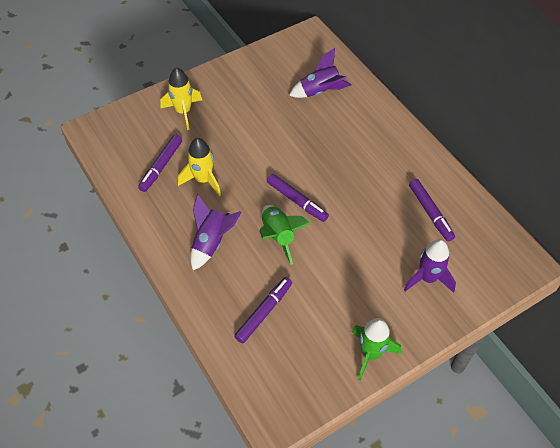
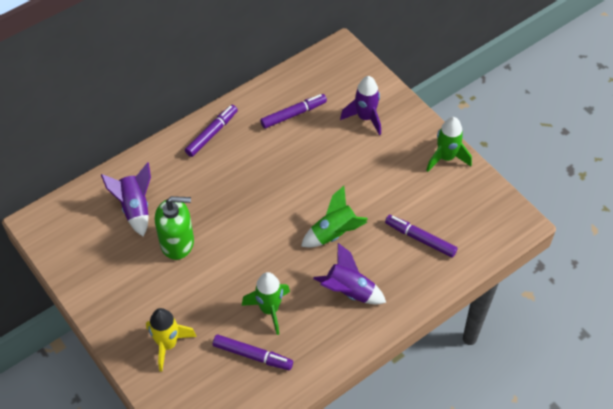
camera: 95 degrees left, 0 degrees up
yellow rocket [178,138,221,197] -> green rocket [242,272,290,335]
purple marker [267,174,329,222] -> purple marker moved to [185,105,238,157]
none -> green soap dispenser [155,196,194,260]

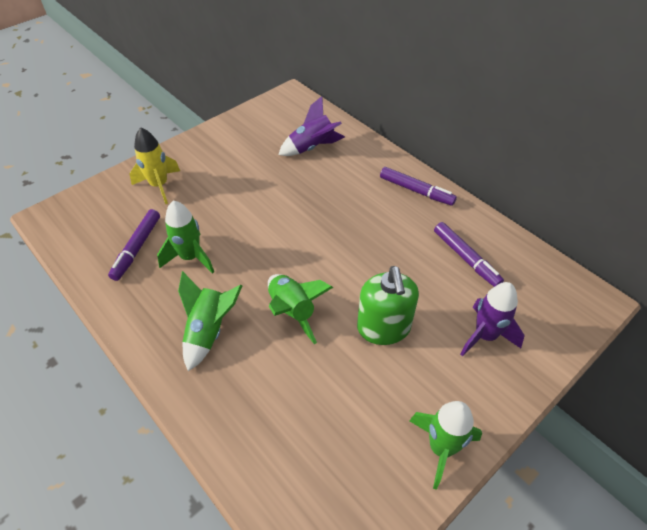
camera: 85 degrees right, 5 degrees down
green soap dispenser [155,196,194,260] -> green soap dispenser moved to [357,266,419,345]
purple rocket [313,243,386,304] -> green rocket [178,271,242,371]
purple marker [385,215,458,258] -> none

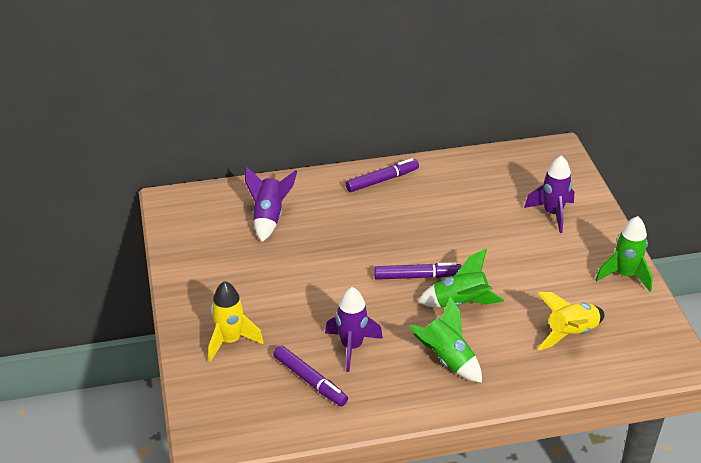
camera: 60 degrees left, 10 degrees down
green rocket [157,200,214,274] -> purple rocket [325,287,383,372]
green soap dispenser [357,266,419,345] -> none
purple marker [434,222,504,287] -> purple marker moved to [374,262,462,280]
none -> yellow rocket [538,292,605,351]

